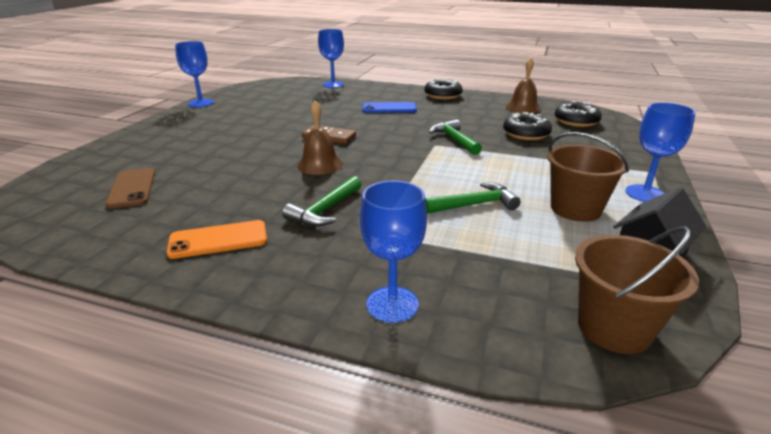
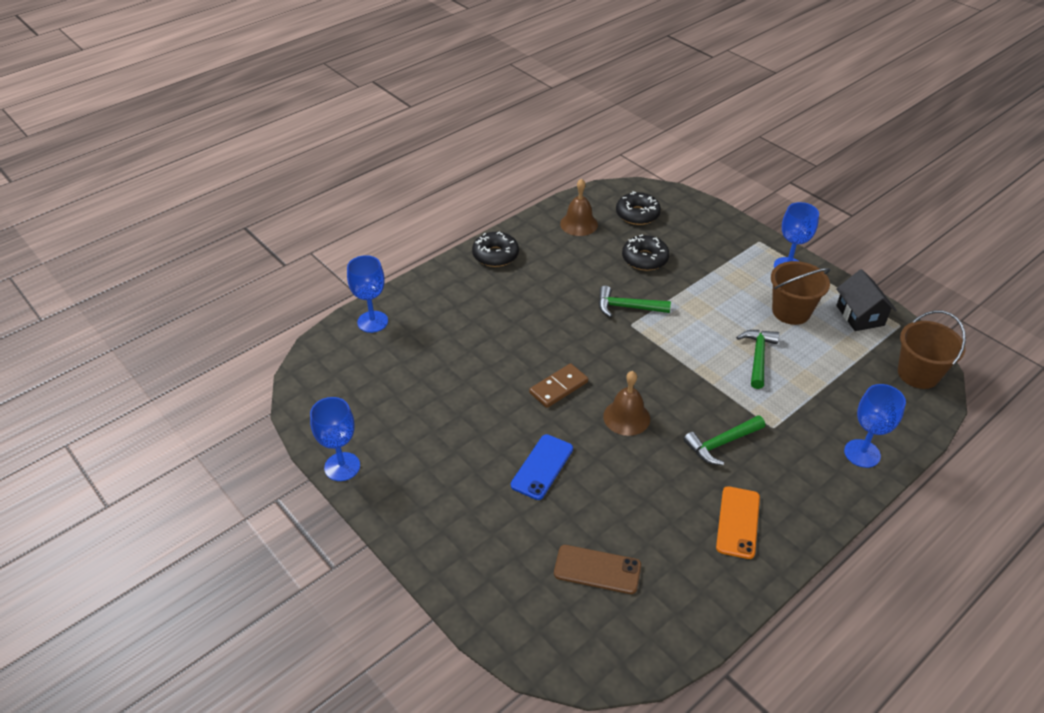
camera: 60 degrees left, 15 degrees up
green hammer [282,176,362,226] -> green hammer turned 90 degrees clockwise [683,415,765,465]
blue phone [363,102,417,113] -> blue phone moved to [511,434,573,500]

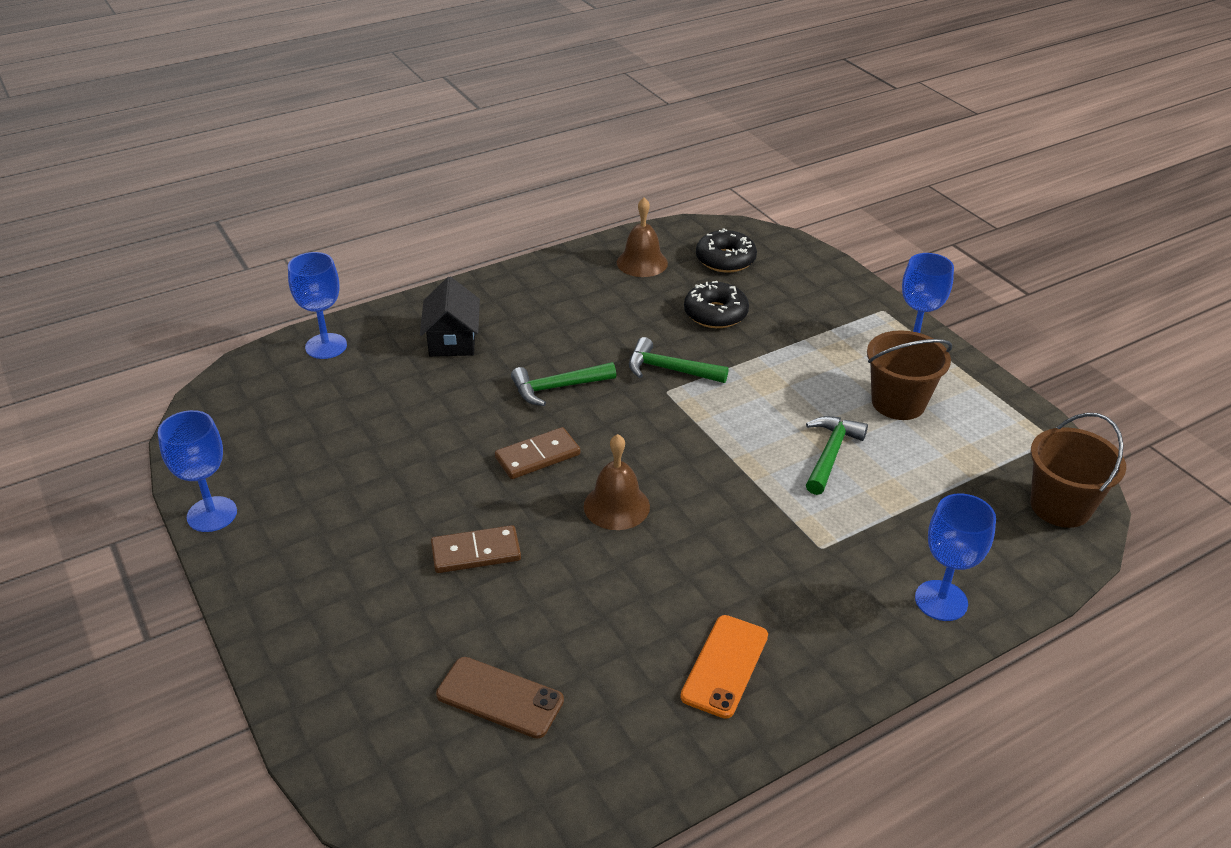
camera: 10 degrees right, 5 degrees down
black donut [472,232,519,267] -> none
blue phone [511,434,573,500] -> brown domino [431,525,521,573]
green hammer [683,415,765,465] -> green hammer moved to [511,362,616,406]
black house [836,269,897,331] -> black house moved to [420,277,480,357]

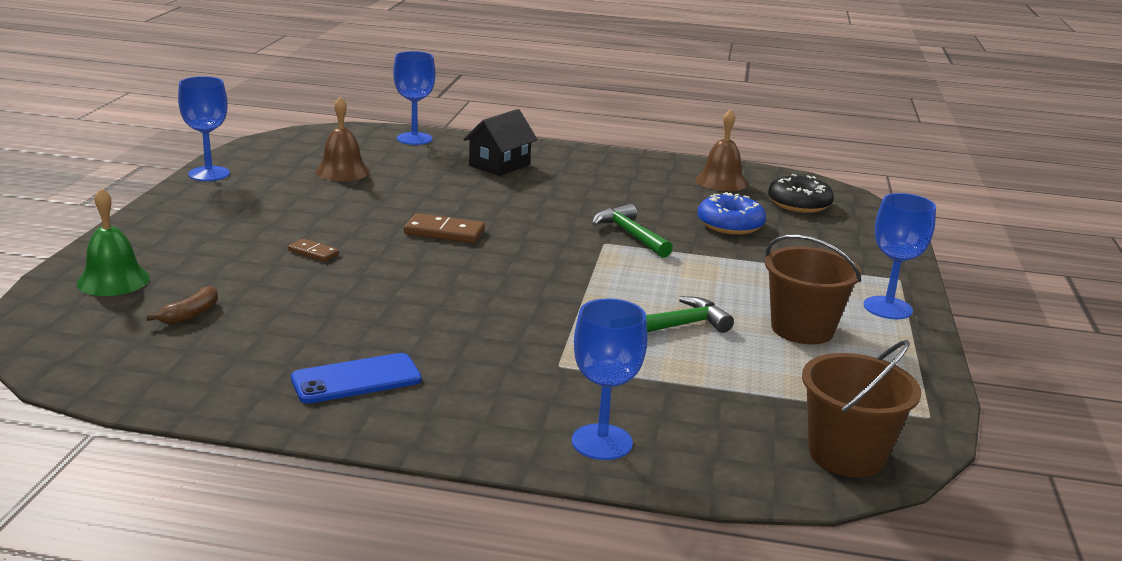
camera: 40 degrees right, 15 degrees down
brown domino [431,525,521,573] -> brown domino [288,238,339,261], size x0.60
brown phone [436,657,564,739] -> brown banana [146,286,218,324]
green hammer [511,362,616,406] -> none
brown bell [584,434,650,530] -> brown bell moved to [315,97,370,181]
orange phone [680,615,768,719] -> blue phone [291,353,422,404]
black donut [684,281,749,328] -> blue donut [697,192,766,235]
none -> green bell [77,188,150,296]

